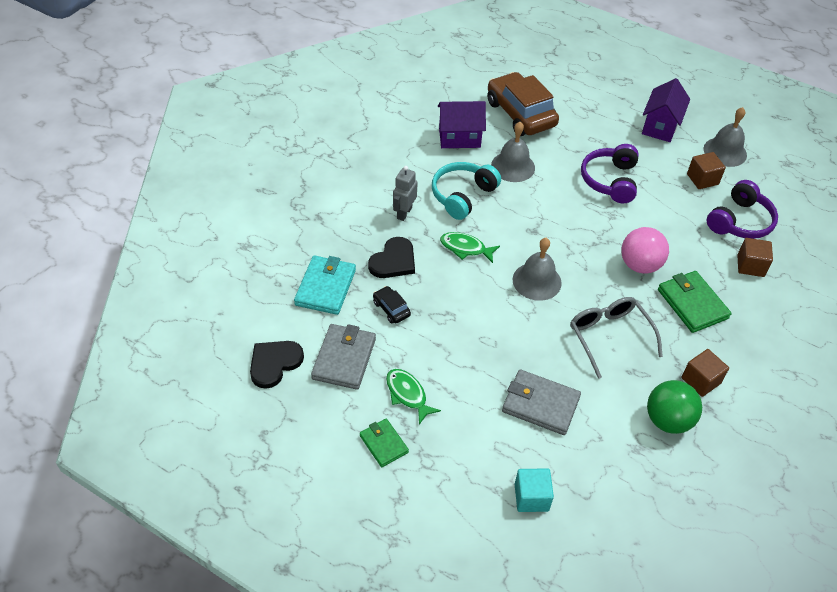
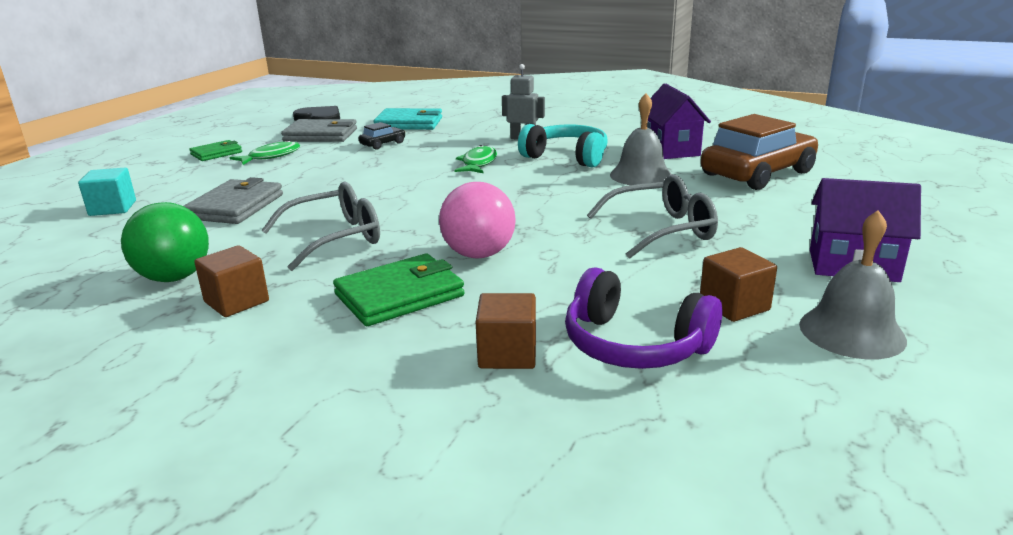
camera: 85 degrees right, 25 degrees down
black heart [368,237,415,278] -> none
grey bell [513,238,562,301] -> none
purple headphones [581,144,639,203] -> grey glasses [587,174,718,259]

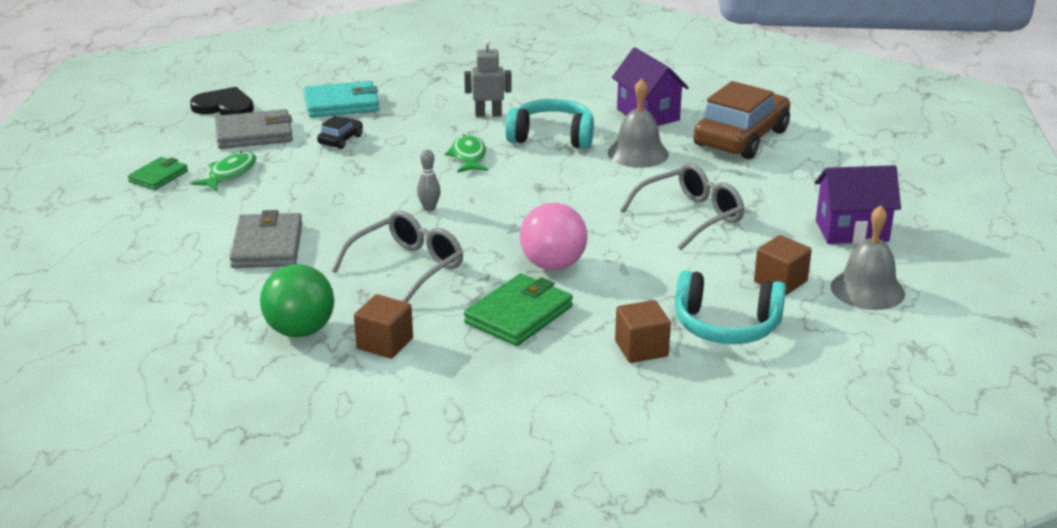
camera: 20 degrees left, 5 degrees up
turquoise cube [78,168,136,216] -> none
purple headphones [565,268,723,369] -> turquoise headphones [675,270,786,344]
none -> grey bowling pin [417,150,441,211]

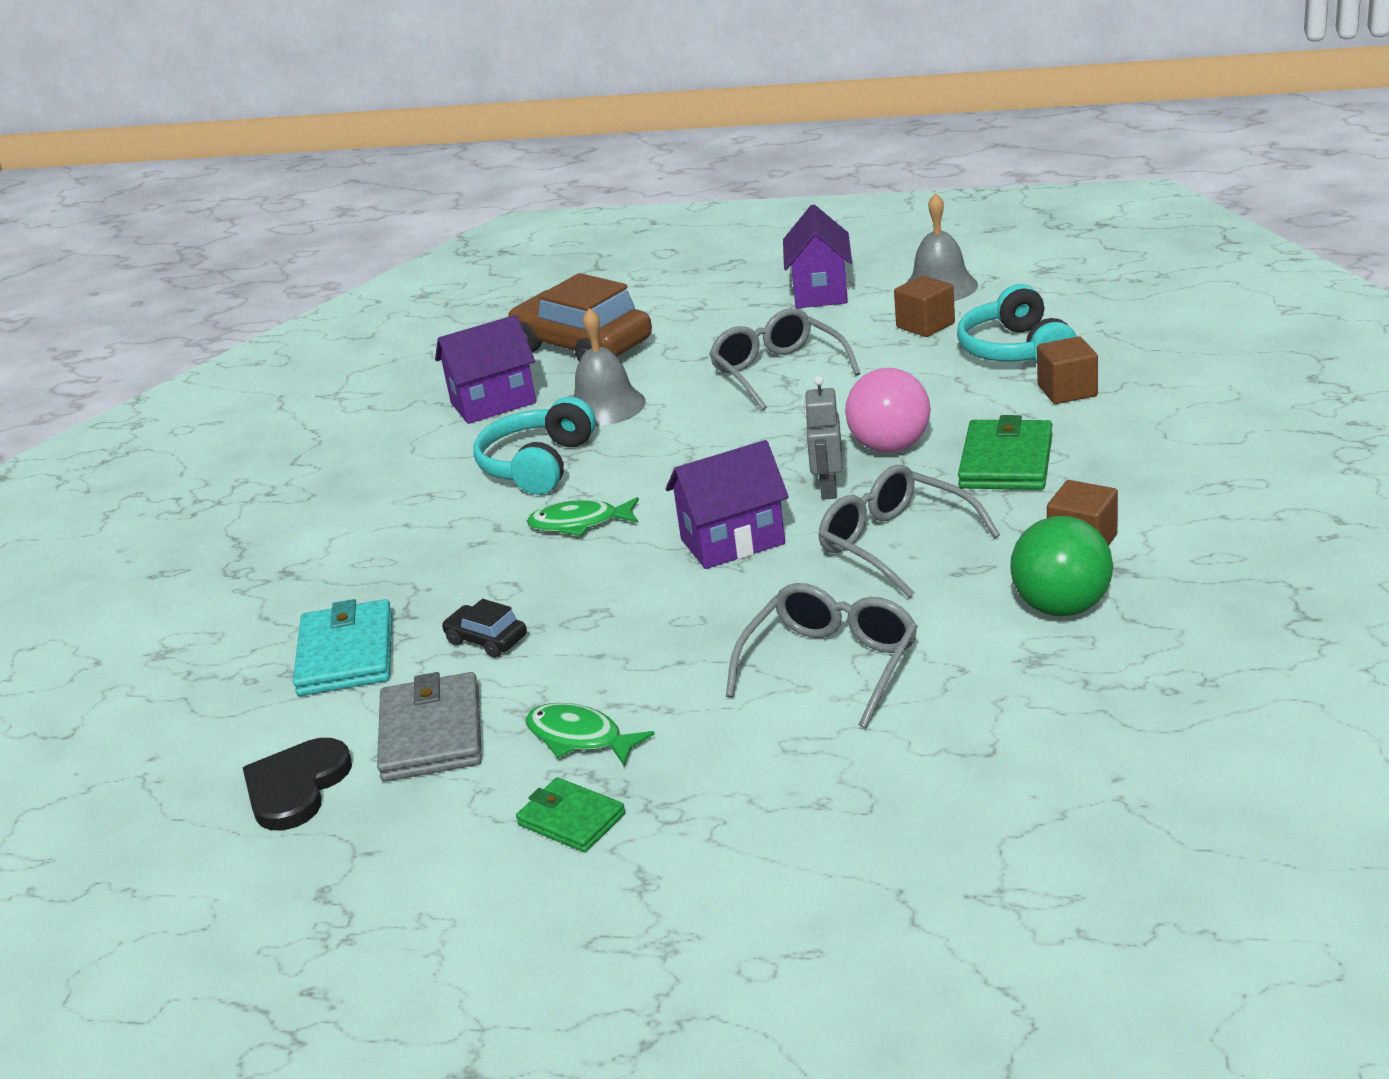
camera: 80 degrees left, 0 degrees up
grey wallet [229,210,302,268] -> grey glasses [726,583,918,728]
grey bowling pin [417,150,441,211] -> purple house [666,440,789,569]
grey robot [464,39,512,117] -> grey robot moved to [804,376,843,500]
green wallet [464,273,573,346] -> green wallet turned 60 degrees clockwise [958,415,1053,490]
turquoise headphones [675,270,786,344] -> turquoise headphones turned 150 degrees clockwise [957,284,1077,363]

